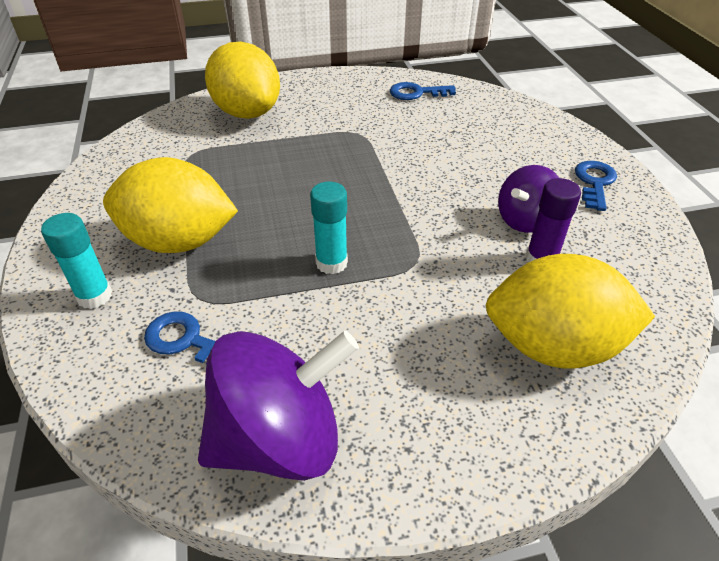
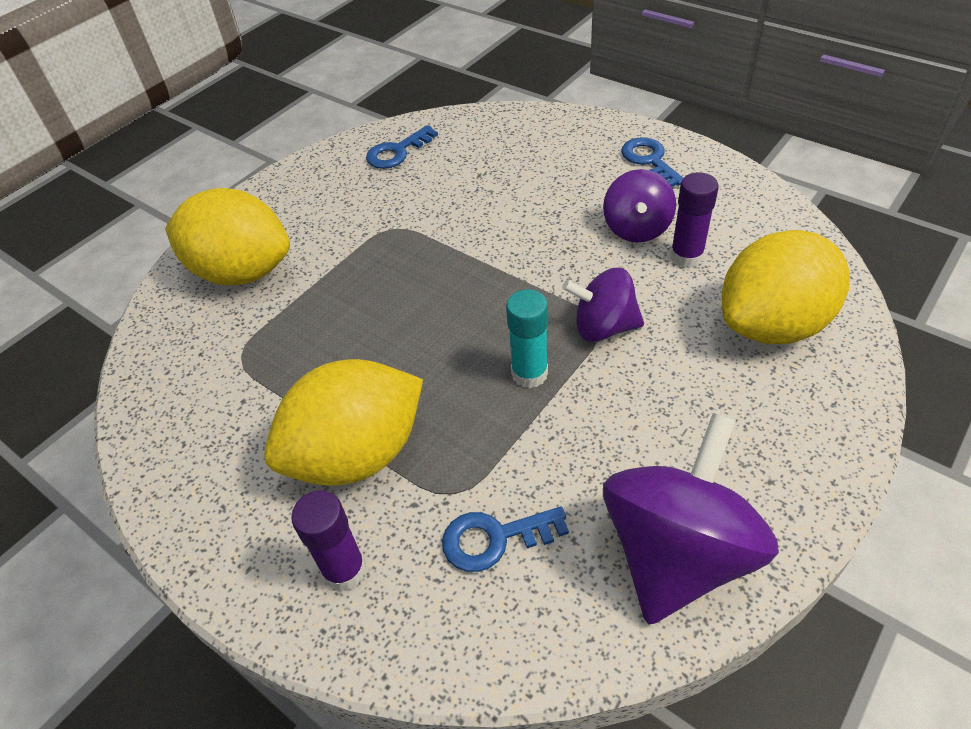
camera: 35 degrees left, 5 degrees up
turquoise glue stick [41,213,112,309] -> purple glue stick [291,491,366,591]
none -> purple spinning top [562,268,644,342]

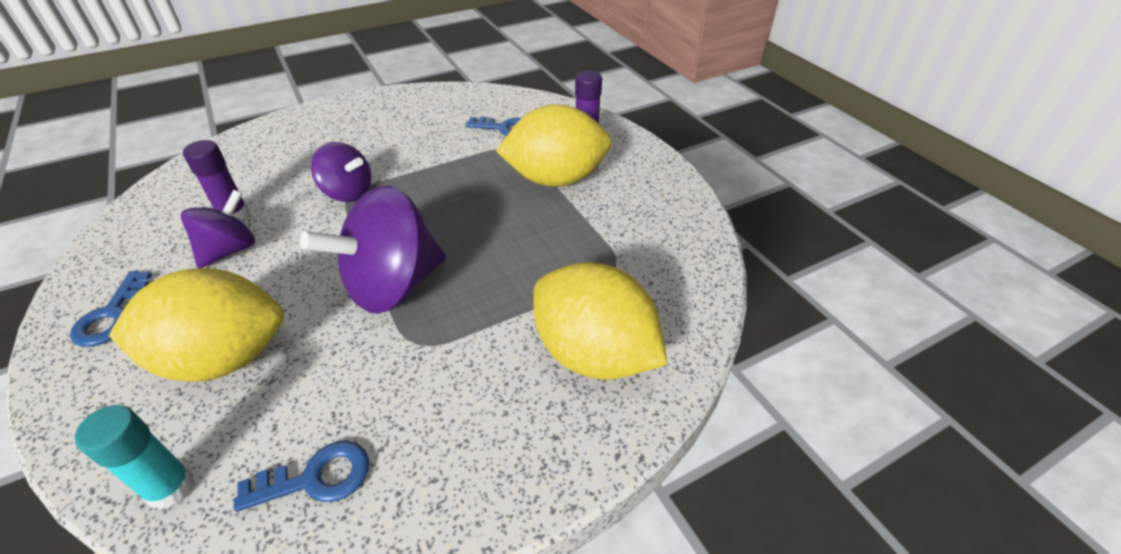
camera: 160 degrees left, 5 degrees down
turquoise glue stick [506,289,548,388] -> turquoise glue stick moved to [75,405,195,510]
purple spinning top [603,413,779,624] -> purple spinning top moved to [300,186,446,314]
yellow lemon [722,230,850,344] -> yellow lemon moved to [109,268,284,382]

